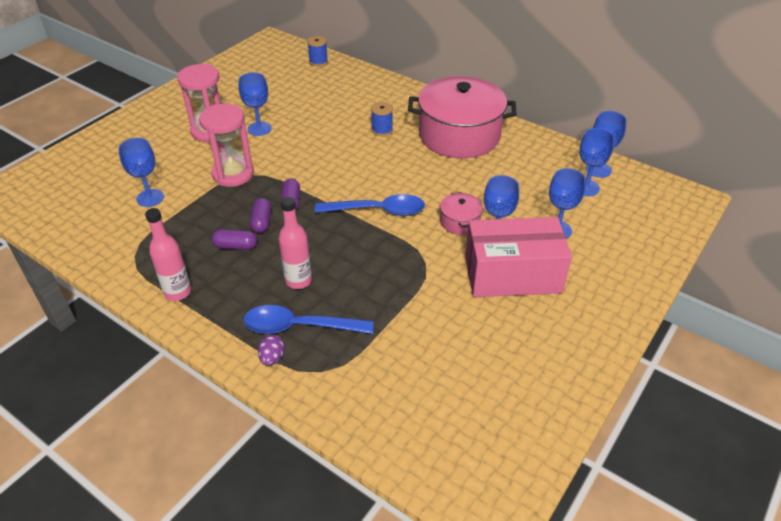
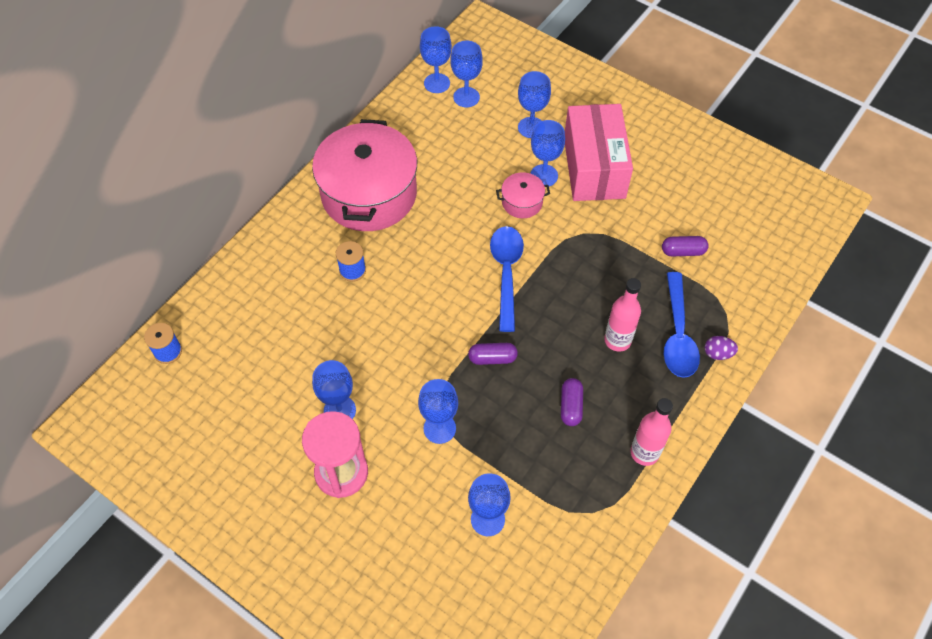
camera: 90 degrees left, 15 degrees up
pink hourglass [199,104,254,187] -> blue goblet [418,379,458,444]
purple capsule [250,198,271,233] -> purple capsule moved to [662,236,709,256]

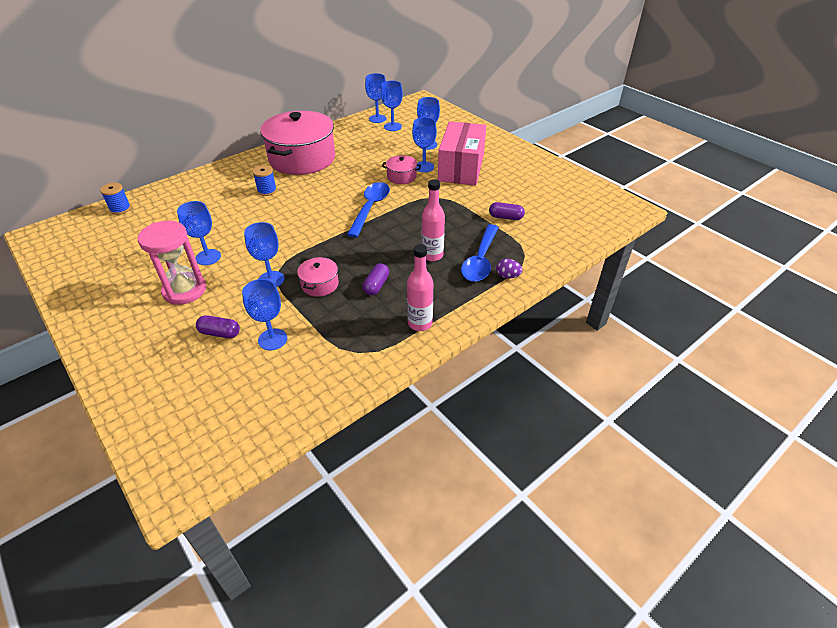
camera: 15 degrees right, 15 degrees down
purple capsule [468,343,518,365] -> purple capsule moved to [196,315,240,338]
none -> pink pot [297,257,339,297]

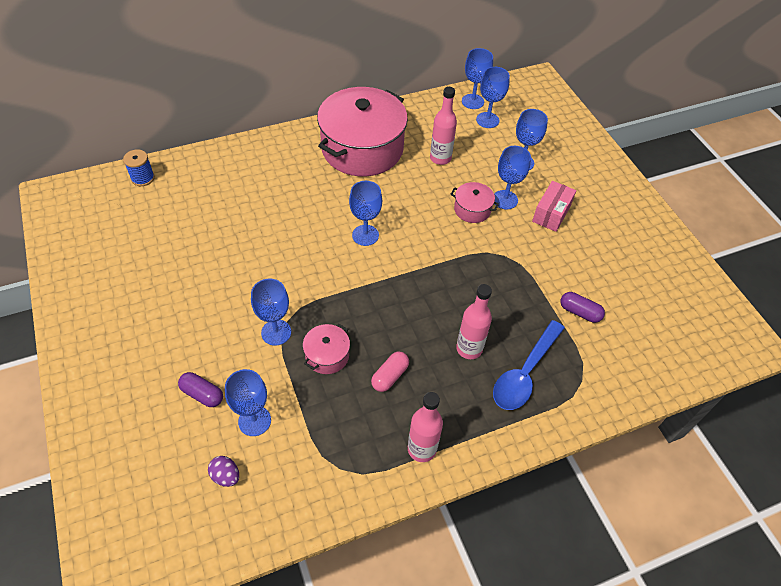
camera: 15 degrees right, 10 degrees up
pink hourglass [138,221,206,305] -> none
blue goblet [177,201,221,265] -> blue goblet moved to [349,181,382,246]
blue spool [253,165,277,196] -> none
blue spoon [347,182,390,237] -> none
purple capsule [363,263,389,295] -> pink capsule [371,352,409,392]
pink box [438,121,486,185] -> pink box [532,181,576,232], size x0.53
purple egg [496,258,523,278] -> purple egg moved to [208,456,239,487]
none -> pink bottle [430,87,457,165]

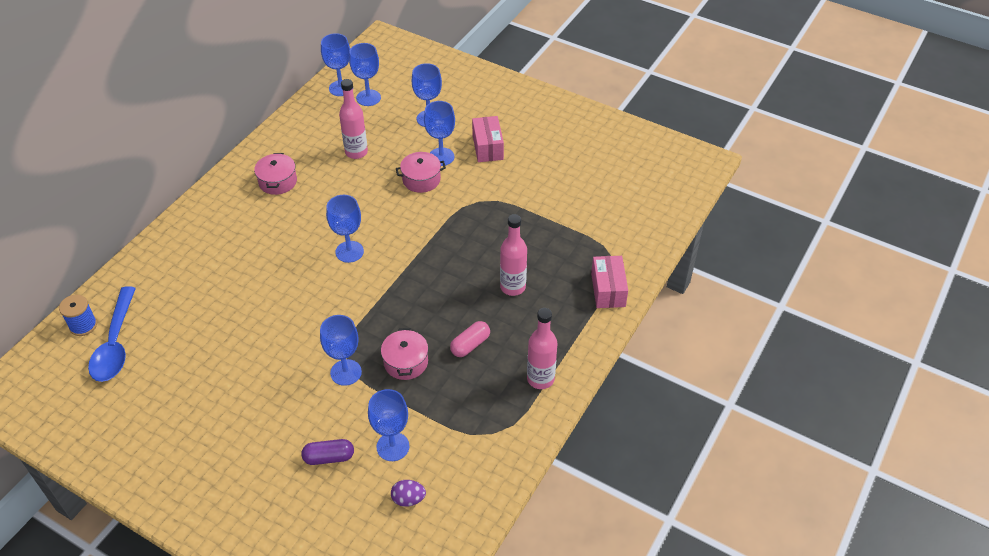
camera: 35 degrees left, 5 degrees down
pink pot [317,87,408,176] -> pink pot [254,153,297,195], size x0.43
pink capsule [371,352,409,392] -> pink capsule turned 45 degrees clockwise [450,321,490,357]
blue spoon [493,320,565,410] -> blue spoon moved to [88,286,136,382]
purple capsule [560,292,605,323] -> none
none -> pink box [591,256,628,308]

